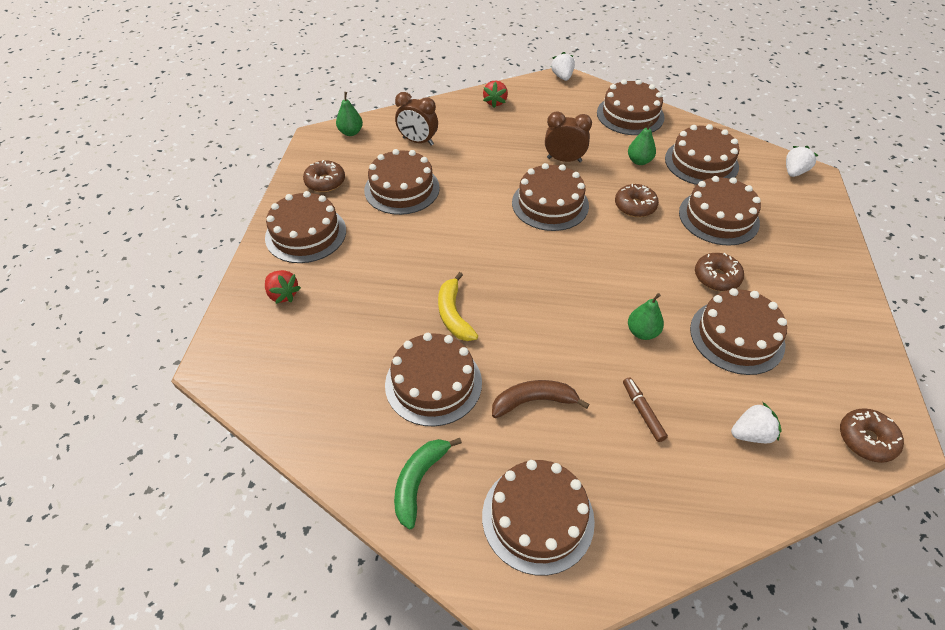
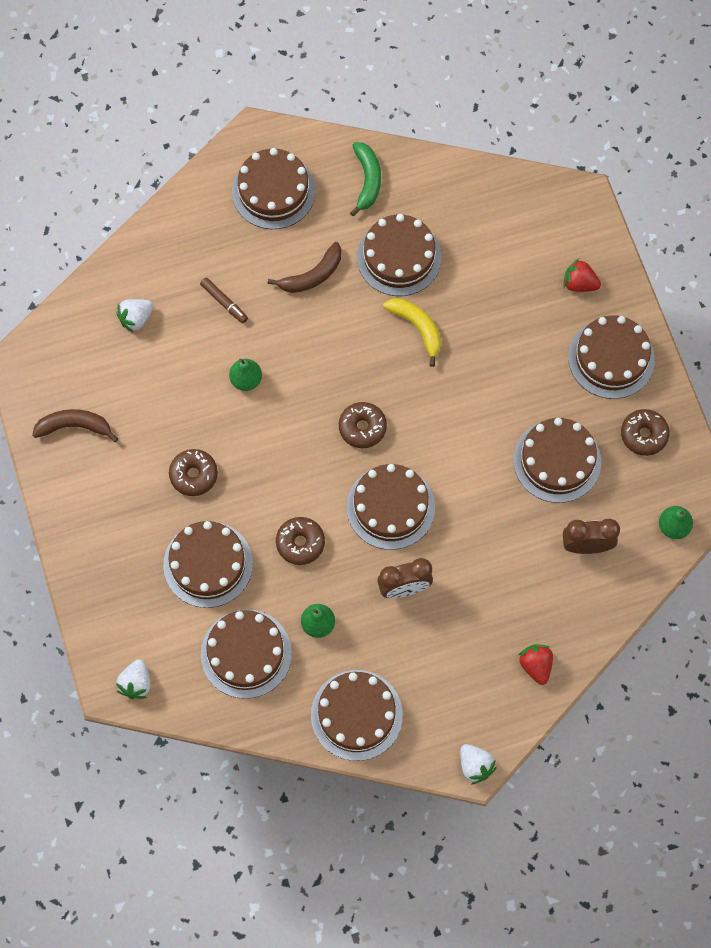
camera: 155 degrees right, 20 degrees up
brown cake [690,288,787,375] -> none
brown donut [840,408,904,463] -> brown donut moved to [339,402,387,448]
none -> brown banana [32,409,118,442]

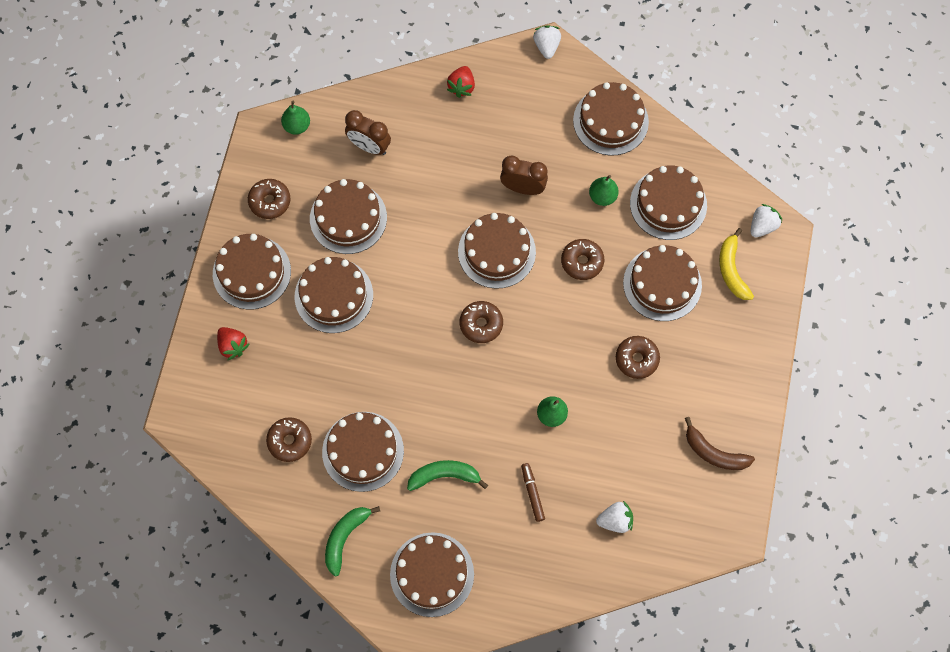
camera: 150 degrees left, 0 degrees up
brown banana [268,242,341,293] -> green banana [407,460,488,491]
yellow banana [383,298,441,367] -> yellow banana moved to [719,228,754,300]
none -> brown donut [266,417,312,462]
none -> brown cake [295,257,373,333]

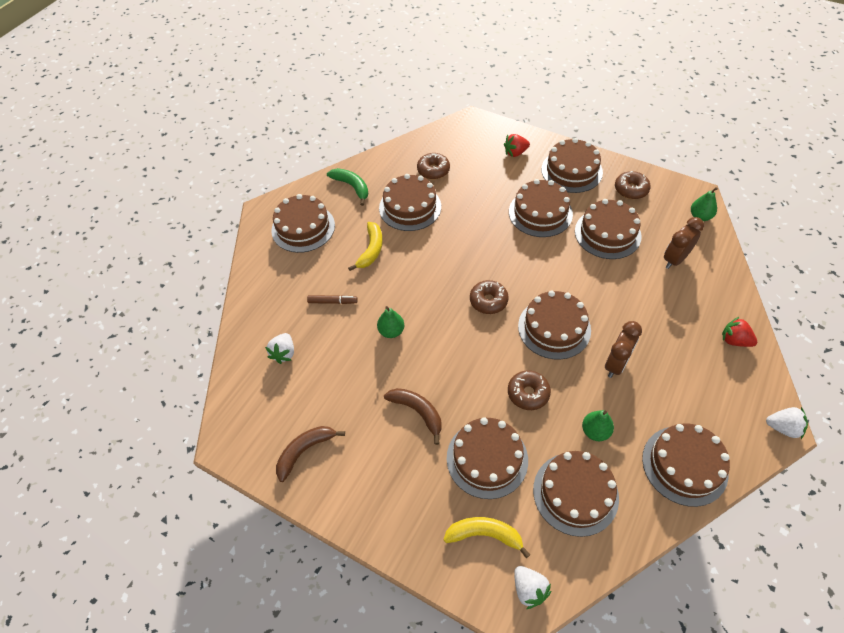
camera: 110 degrees right, 15 degrees down
green banana [407,460,488,491] -> yellow banana [348,222,383,271]
brown donut [616,336,660,379] -> brown banana [384,388,441,445]

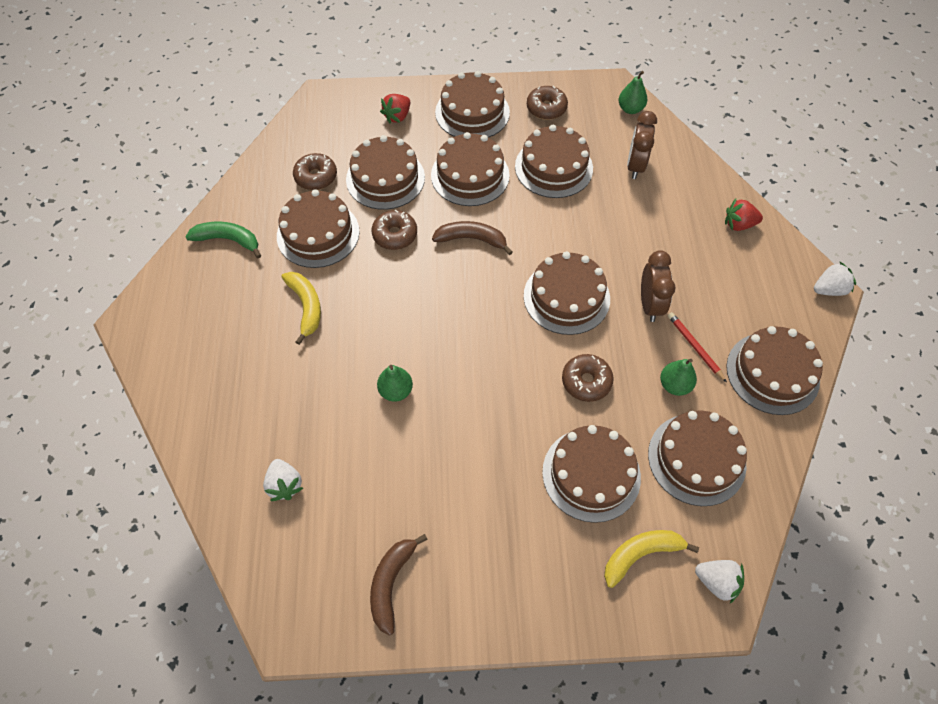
camera: 35 degrees left, 5 degrees up
brown cake [271,194,335,253] -> brown cake moved to [346,135,425,210]
brown marker [307,295,358,304] -> none
brown banana [384,388,441,445] -> brown banana moved to [432,221,513,255]
brown donut [470,280,508,314] -> brown donut moved to [371,210,417,250]
none -> red pencil [668,312,727,382]

